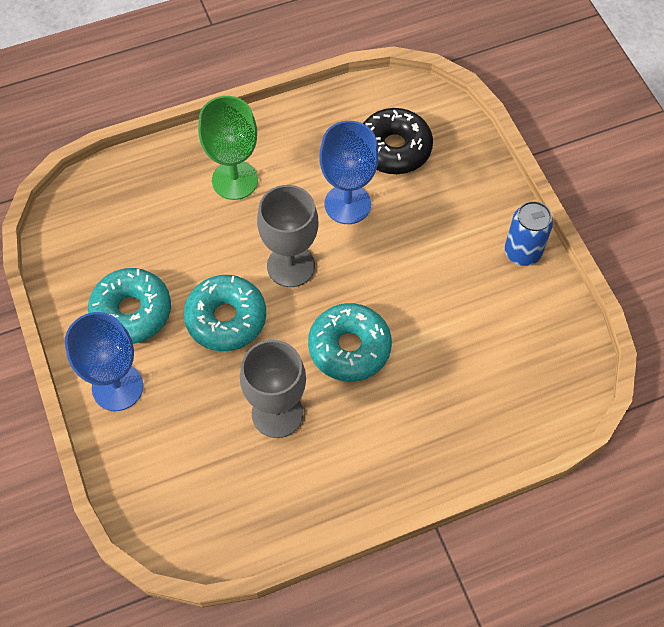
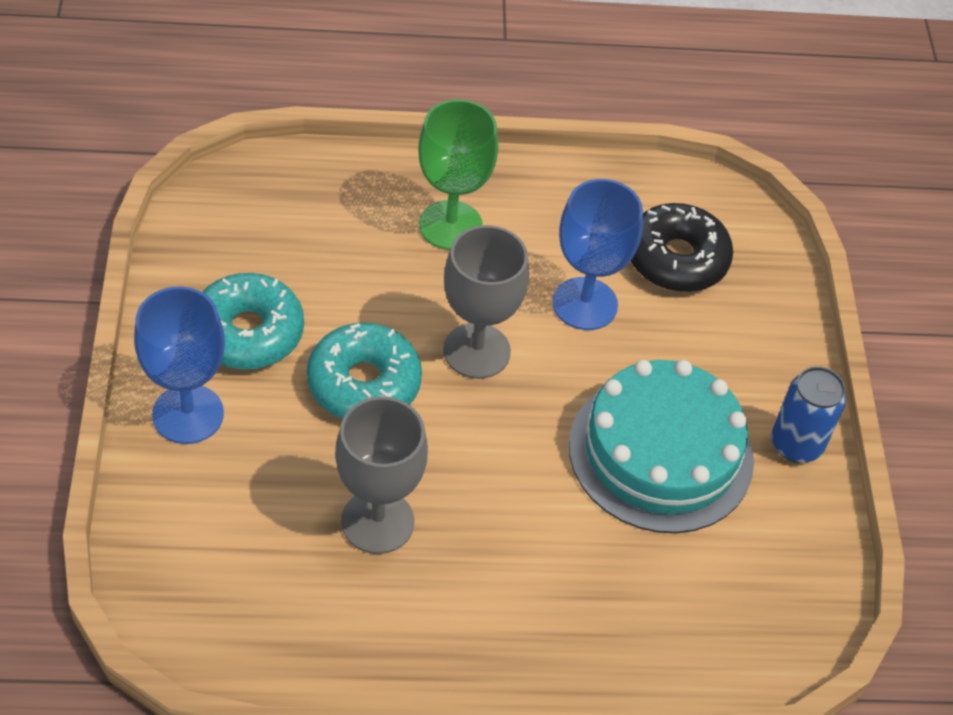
camera: 15 degrees right, 10 degrees down
turquoise donut [308,303,392,382] -> none
none -> turquoise cake [569,360,754,533]

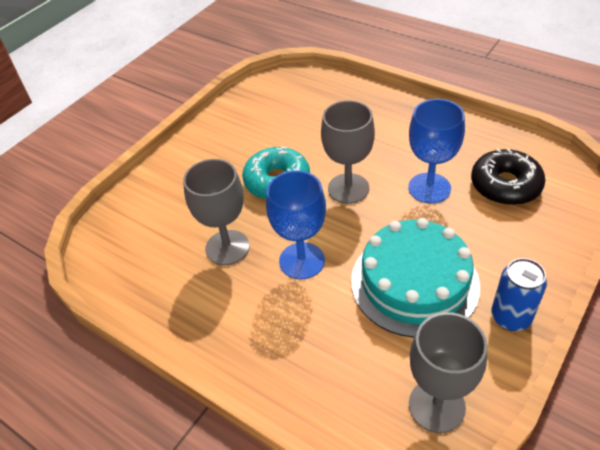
camera: 45 degrees right, 5 degrees down
blue goblet [134,286,225,444] -> blue goblet moved to [266,170,326,279]
turquoise donut [202,273,304,370] -> none
green goblet [418,100,498,250] -> none
none -> grey goblet [409,312,487,433]

